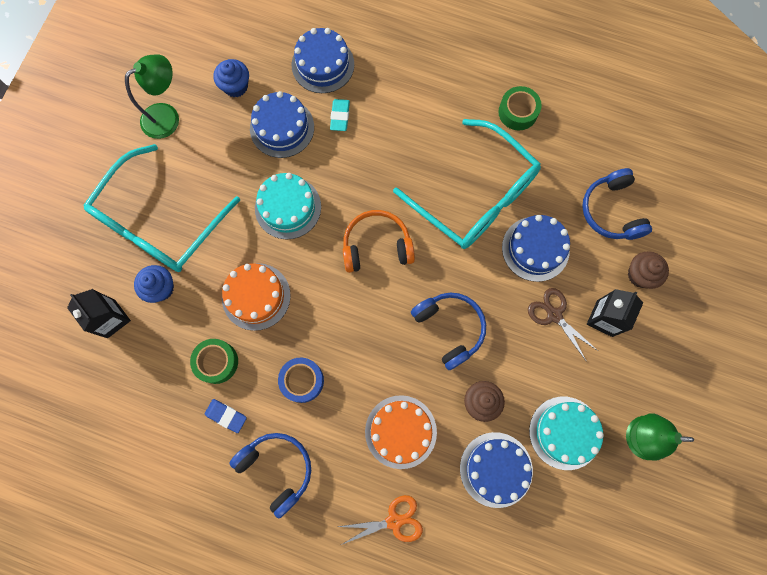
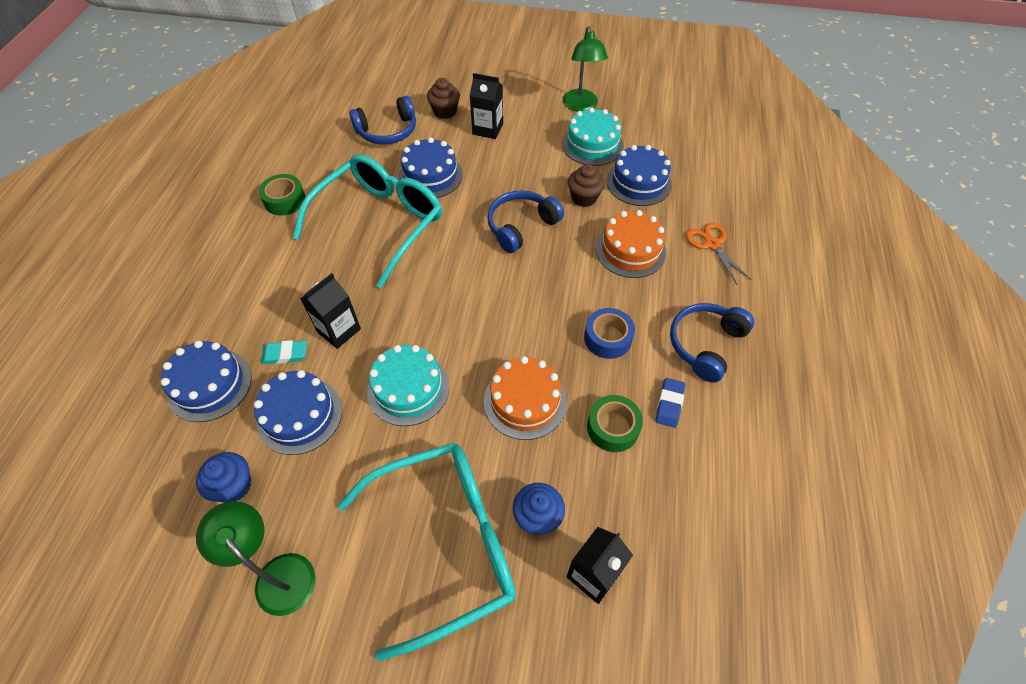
camera: 100 degrees left, 20 degrees down
turquoise glasses [83,144,240,272] -> turquoise glasses turned 45 degrees counterclockwise [338,443,516,661]
orange headphones [343,210,415,273] -> none
brown scissors [528,288,598,360] -> none
none -> black carton [300,273,361,349]

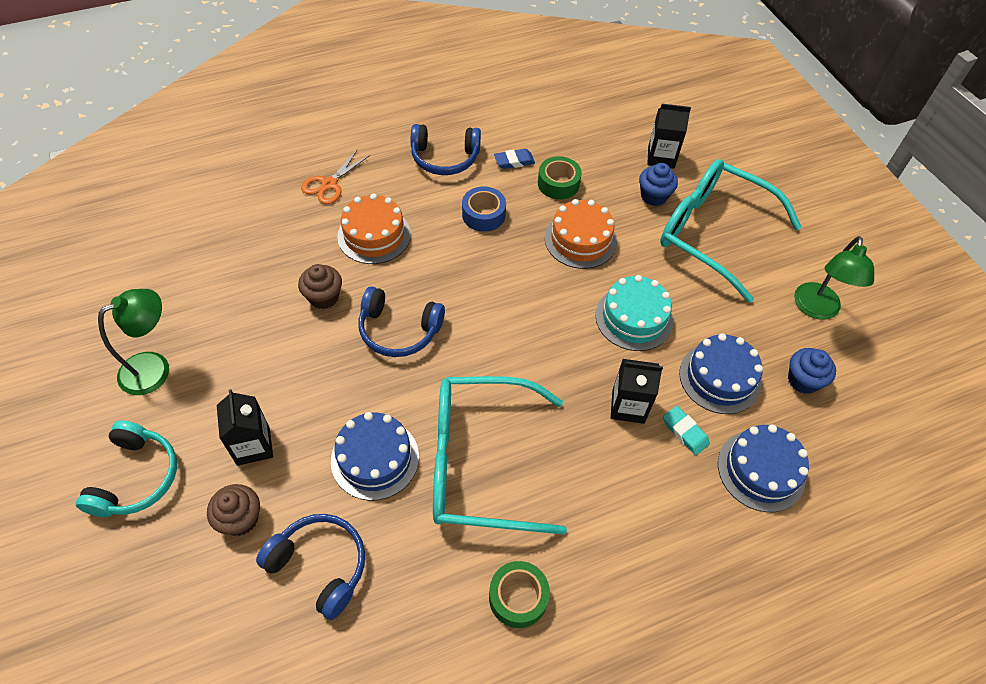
camera: 125 degrees left, 0 degrees up
turquoise cake [562,107,624,166] -> none
blue cake [607,145,672,206] -> none
none -> turquoise headphones [76,420,177,517]

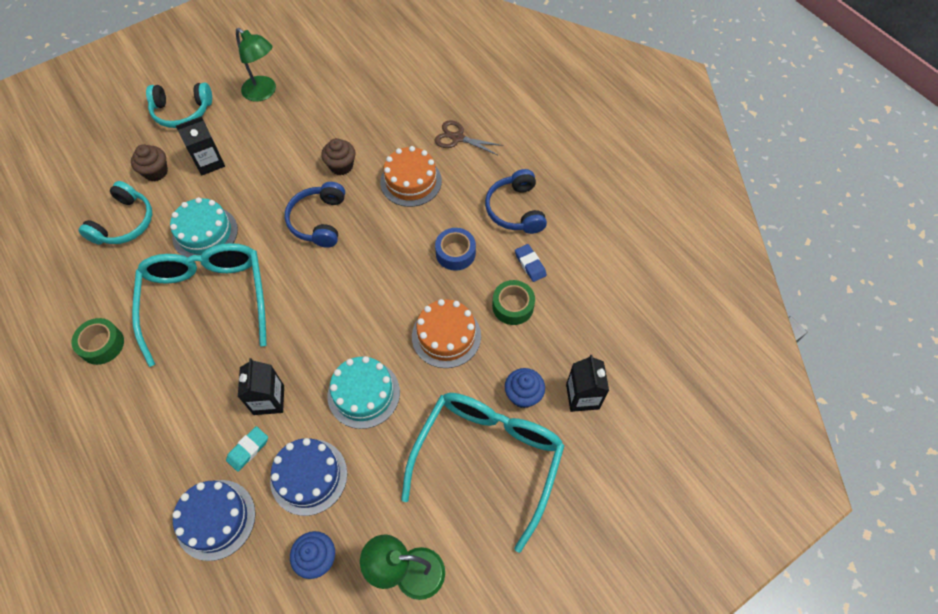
camera: 80 degrees right, 5 degrees up
blue headphones [256,514,365,620] -> turquoise headphones [78,181,152,245]
orange scissors [301,150,370,204] -> brown scissors [434,120,503,155]
blue cake [331,412,419,501] -> turquoise cake [170,197,238,257]

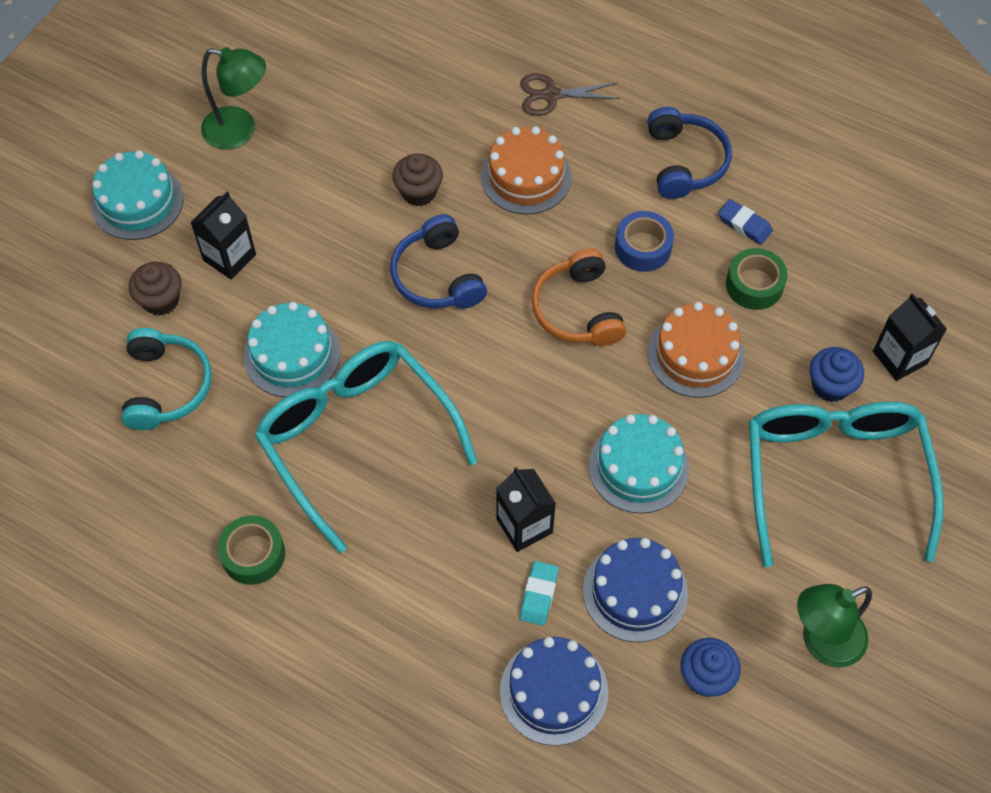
camera: 25 degrees left, 0 degrees up
turquoise headphones [146,83,212,128] -> turquoise cake [92,150,183,240]
blue headphones [485,169,547,234] -> blue headphones turned 150 degrees counterclockwise [647,107,732,199]
none -> orange headphones [531,248,626,346]

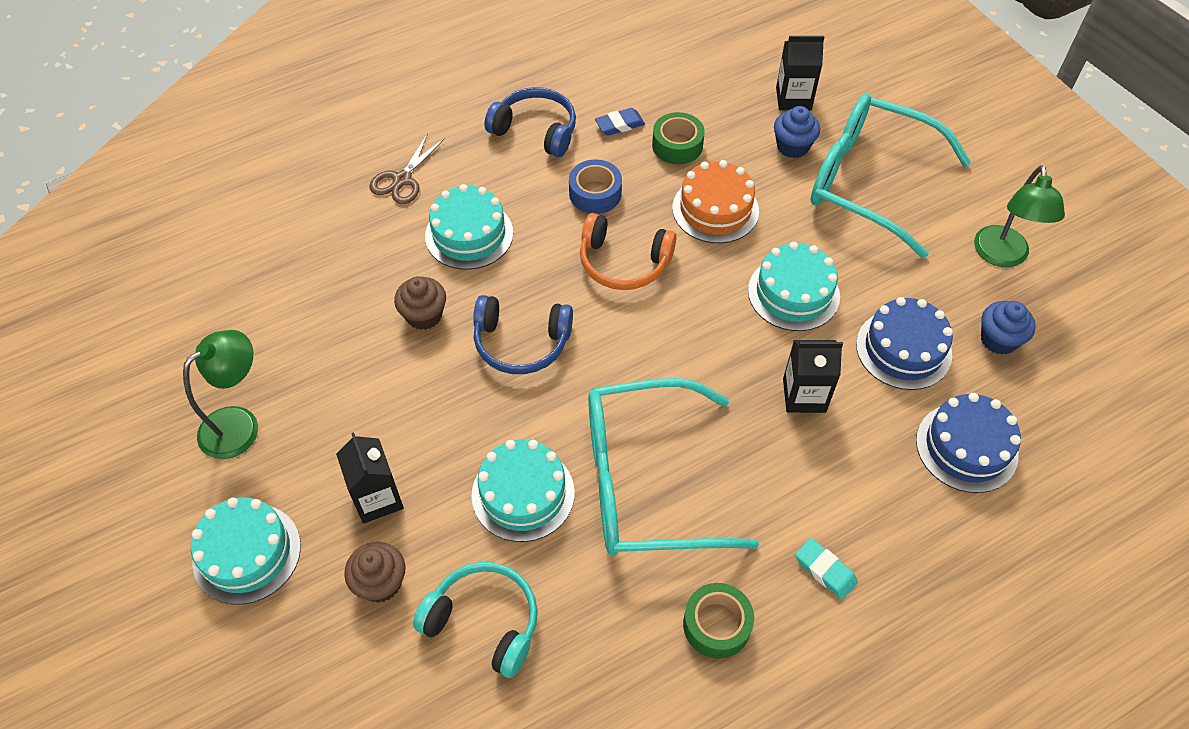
camera: 60 degrees left, 5 degrees down
orange cake [481,126,572,215] -> turquoise cake [425,184,513,270]
turquoise eraser [519,561,559,626] -> turquoise eraser moved to [795,538,858,600]

